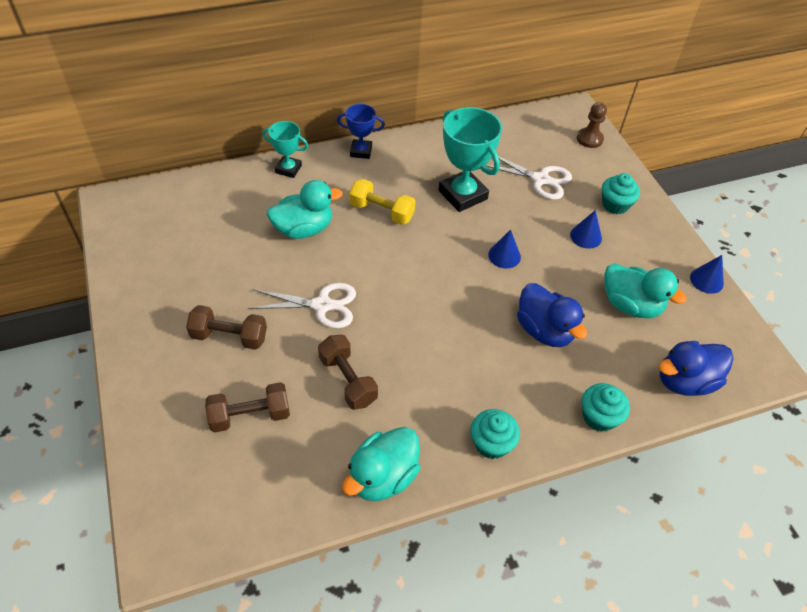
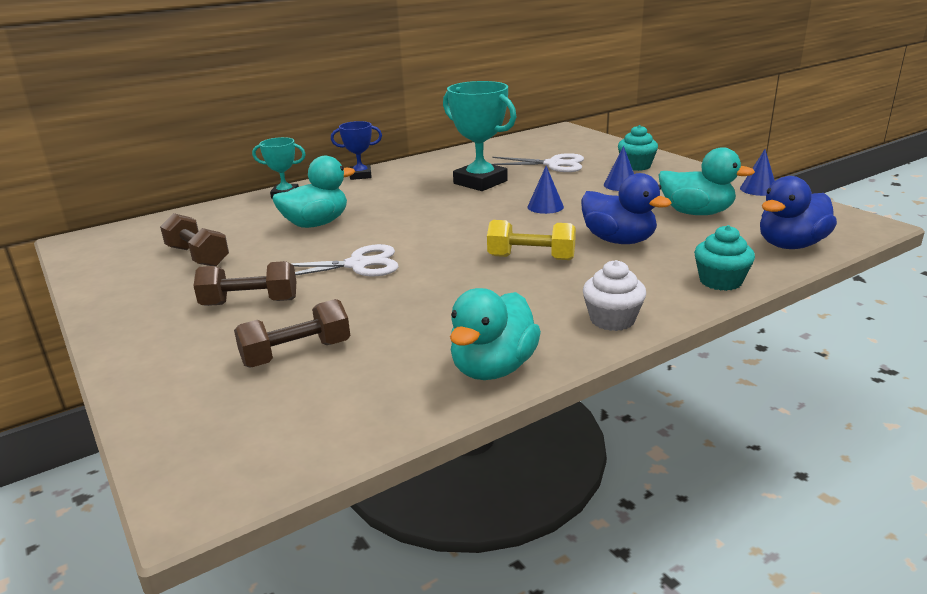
camera: 10 degrees left, 25 degrees down
brown dumbbell [318,335,378,410] -> brown dumbbell moved to [160,213,229,266]
yellow dumbbell [349,179,415,225] -> yellow dumbbell moved to [487,220,576,260]
turquoise cupcake [471,409,520,459] -> white cupcake [583,260,646,331]
brown pawn [577,102,607,148] -> none

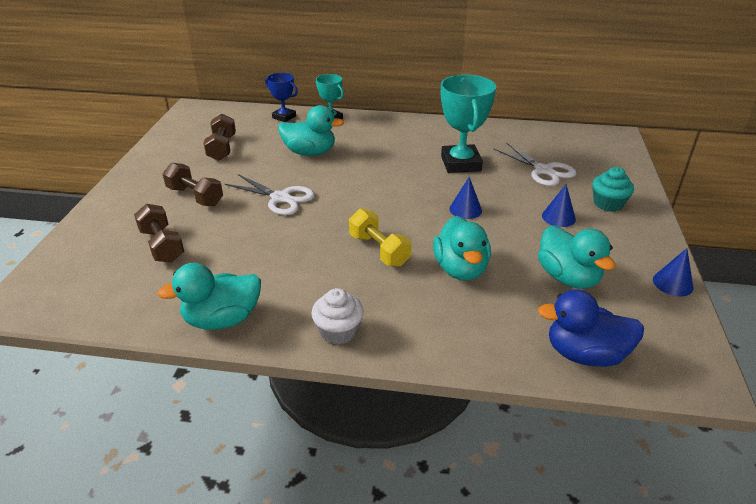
camera: 40 degrees right, 10 degrees up
brown dumbbell [234,299,350,368] -> brown dumbbell turned 45 degrees clockwise [134,204,184,263]
blue trophy [331,121,382,180] -> blue trophy moved to [265,73,298,122]
blue duck [581,173,672,244] -> turquoise duck [433,216,491,281]
turquoise cupcake [694,225,755,291] -> none

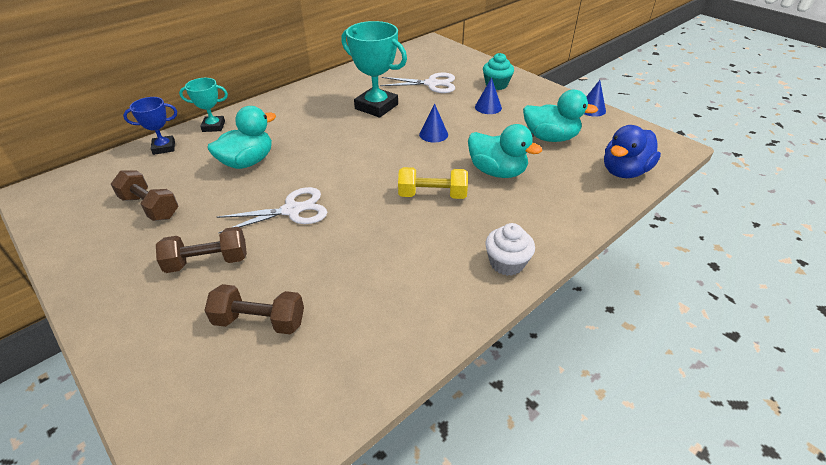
camera: 50 degrees left, 5 degrees up
turquoise duck [157,263,261,330] -> none

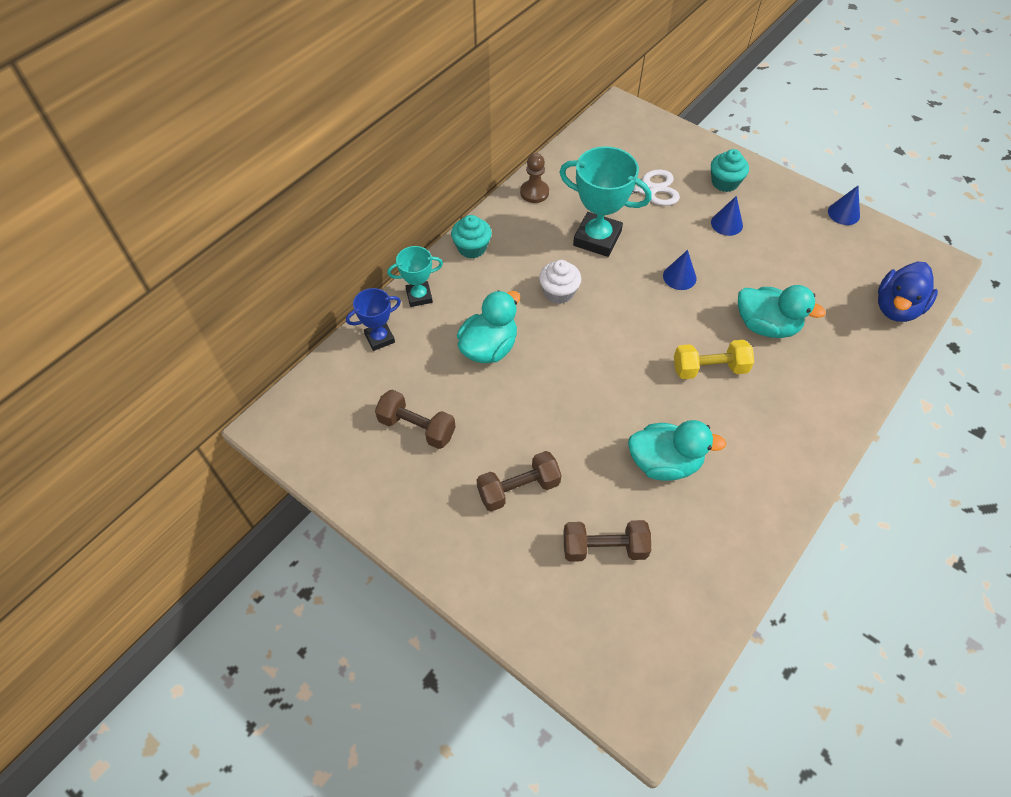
camera: 10 degrees left, 15 degrees up
white scissors [217,187,327,233] -> none
white cupcake [485,223,535,276] -> white cupcake moved to [539,260,581,304]
turquoise duck [523,90,598,142] -> turquoise duck moved to [628,420,726,481]
none -> turquoise cupcake [451,215,492,259]
none -> brown pawn [520,153,549,203]

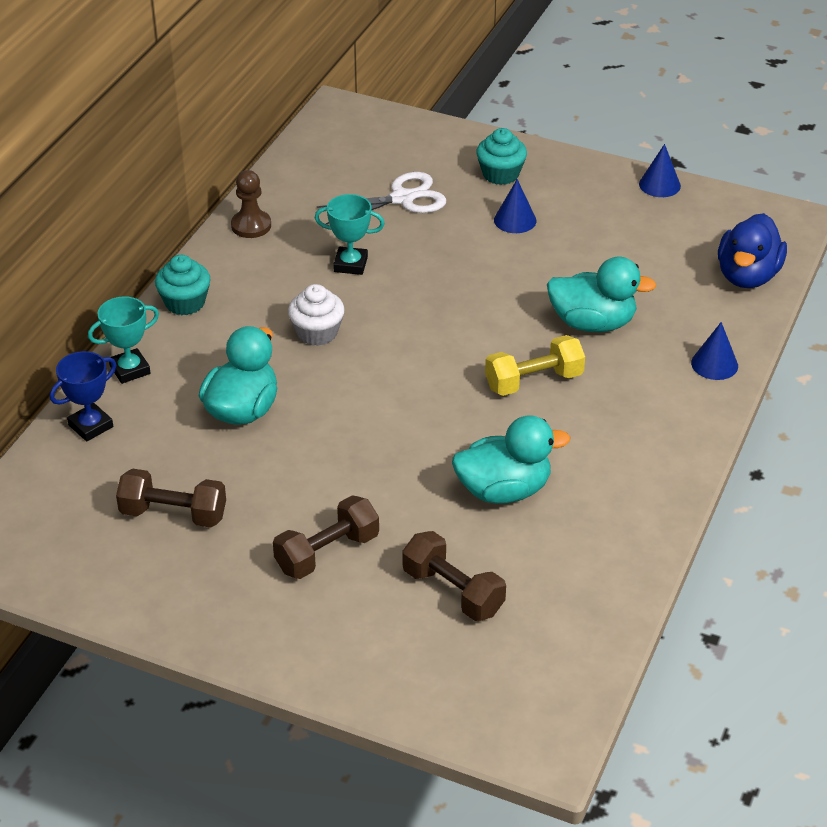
camera: 15 degrees left, 15 degrees down
turquoise trophy [559,146,652,257] -> turquoise trophy [315,194,385,275], size x0.57
brown dumbbell [563,520,651,562] -> brown dumbbell turned 60 degrees clockwise [402,531,506,621]
blue cone [663,250,696,290] -> blue cone moved to [691,322,738,380]

